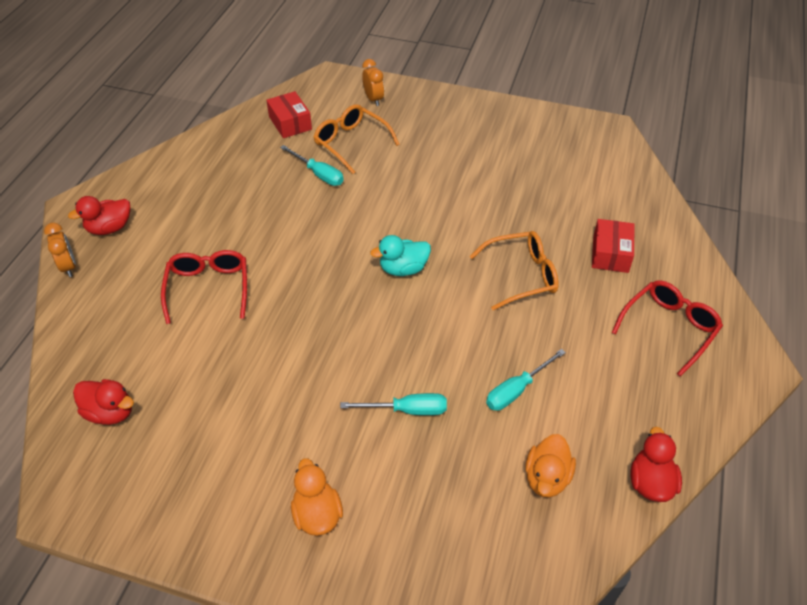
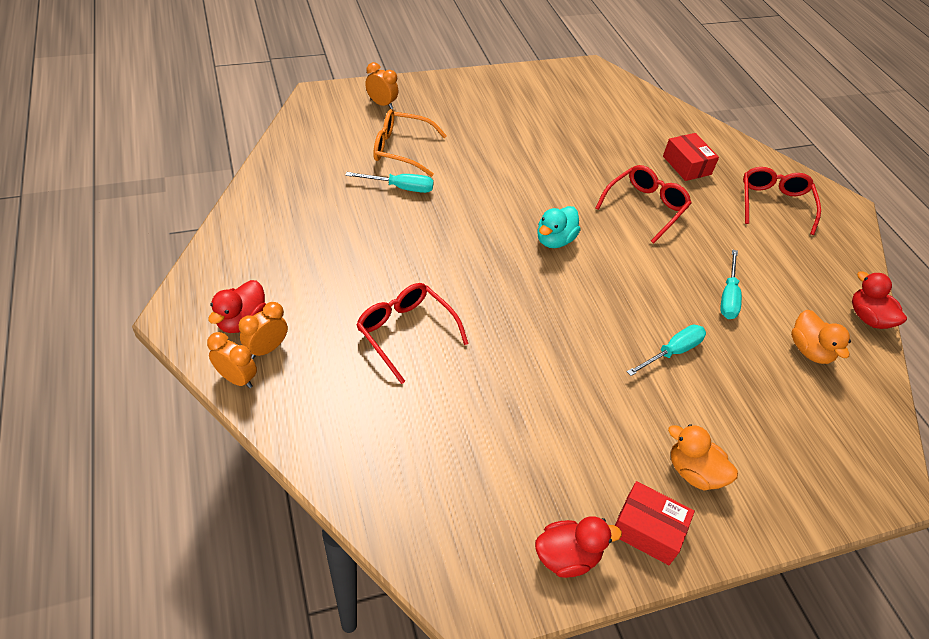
camera: 40 degrees left, 0 degrees up
red duck [73,379,134,425] -> red duck moved to [535,516,622,578]
red box [266,91,312,138] -> red box moved to [615,481,695,565]
orange glasses [469,231,559,310] -> red glasses [596,165,691,244]
none -> orange clock [239,302,288,359]

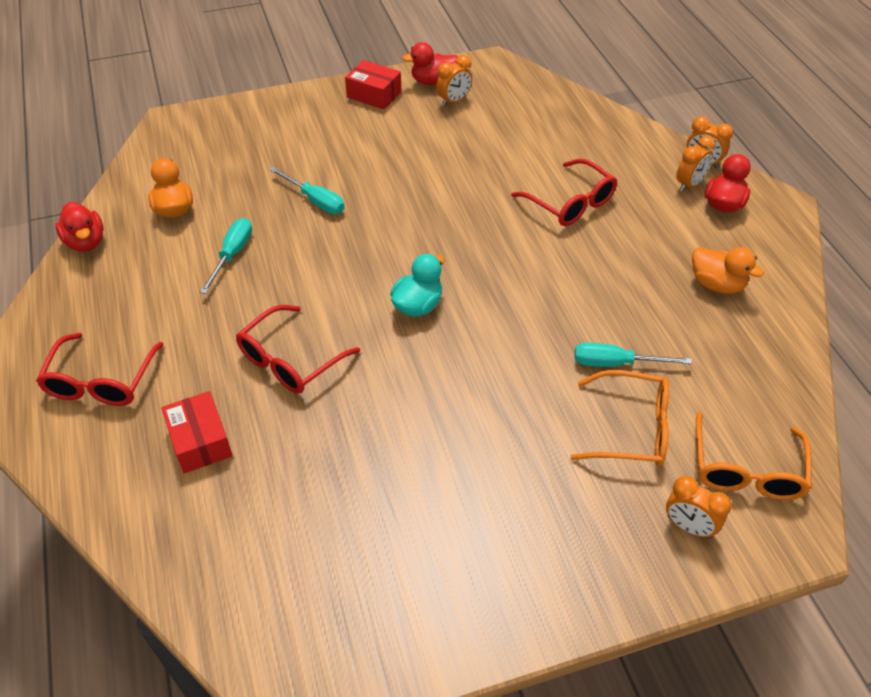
camera: 175 degrees left, 0 degrees up
turquoise screwdriver [627,325,706,376] -> turquoise screwdriver turned 105 degrees counterclockwise [269,167,345,214]
orange duck [668,424,738,491] -> orange duck moved to [692,247,764,294]
none -> orange clock [436,55,472,107]
none -> orange glasses [696,412,812,500]

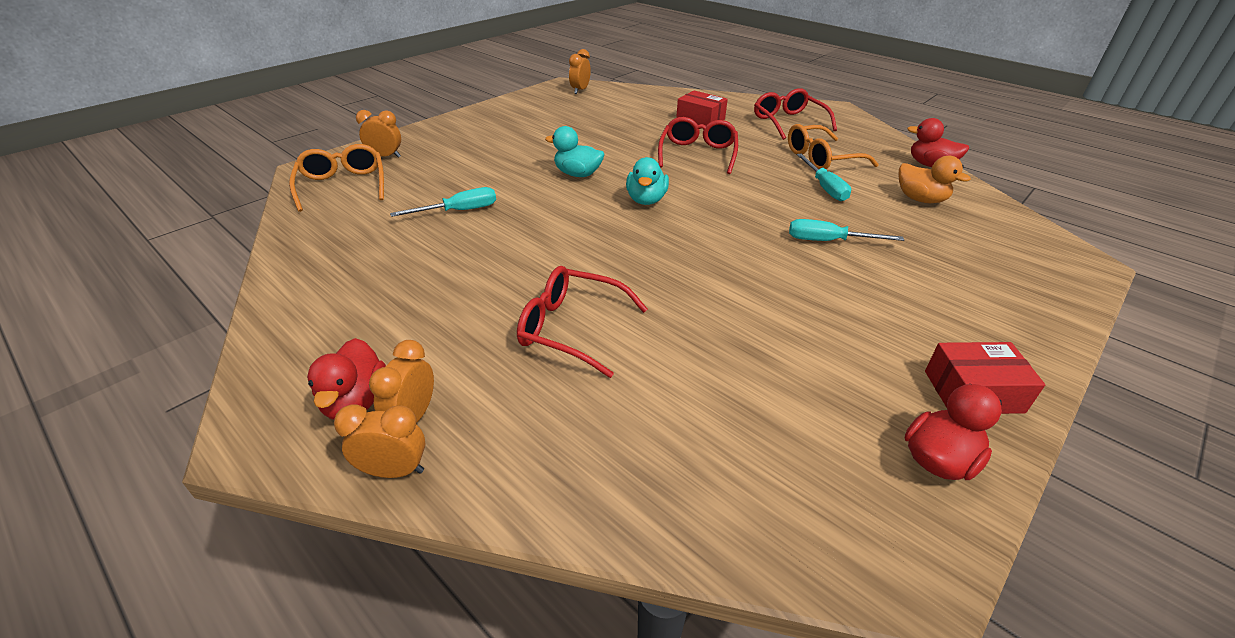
camera: 150 degrees right, 10 degrees down
orange clock [436,55,472,107] -> orange clock moved to [569,49,591,94]
orange glasses [570,370,669,466] -> orange glasses moved to [788,124,879,169]
orange duck [692,247,764,294] -> none
none -> turquoise duck [545,126,604,177]

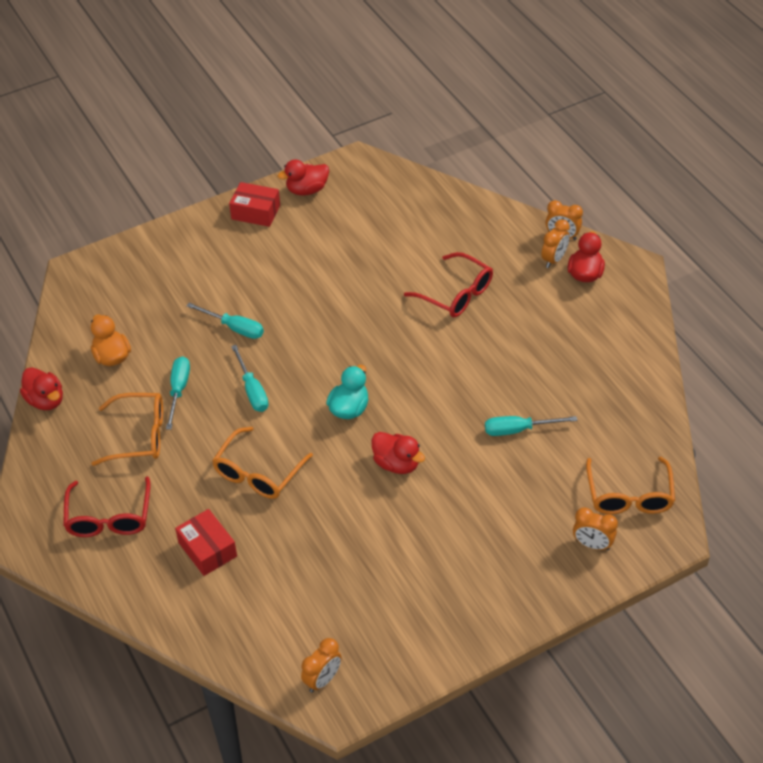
camera: 160 degrees left, 10 degrees up
turquoise duck [545,126,604,177] -> red duck [371,432,425,474]
red glasses [658,117,738,174] -> orange glasses [212,427,313,499]
none -> turquoise screwdriver [231,345,269,412]

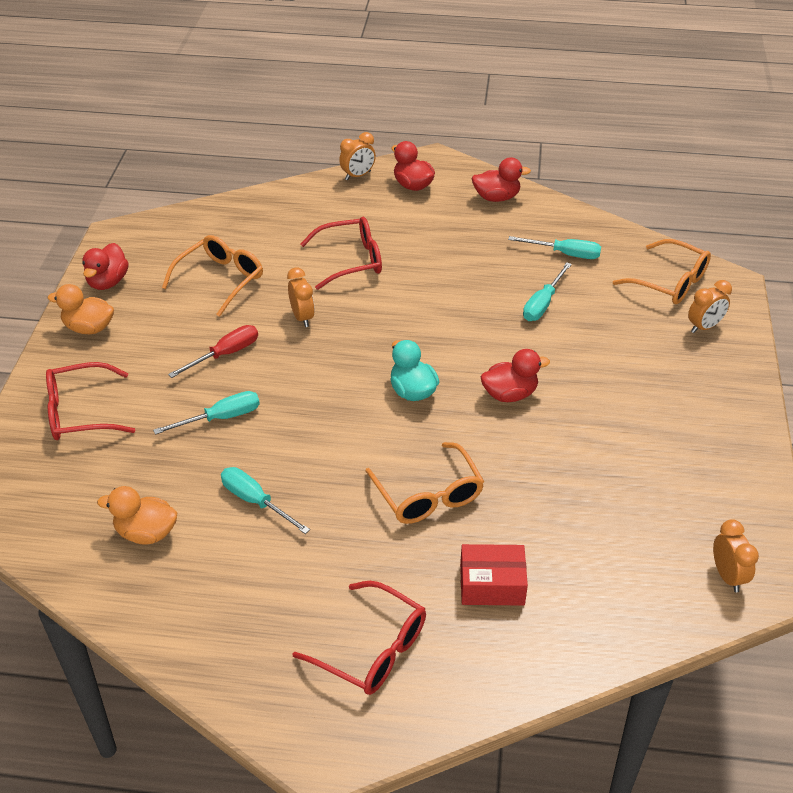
camera: 55 degrees left, 5 degrees down
red duck [20,367,63,410] -> red duck moved to [472,157,531,202]
orange glasses [92,393,163,466] -> orange glasses moved to [162,235,263,317]
red box [229,182,280,227] -> orange duck [47,284,114,334]
turquoise screwdriver [231,345,269,412] -> turquoise screwdriver moved to [508,236,601,259]
orange clock [541,219,570,268] -> orange clock moved to [287,268,315,327]
none -> red glasses [46,362,135,440]
none -> red screwdriver [168,325,258,378]

